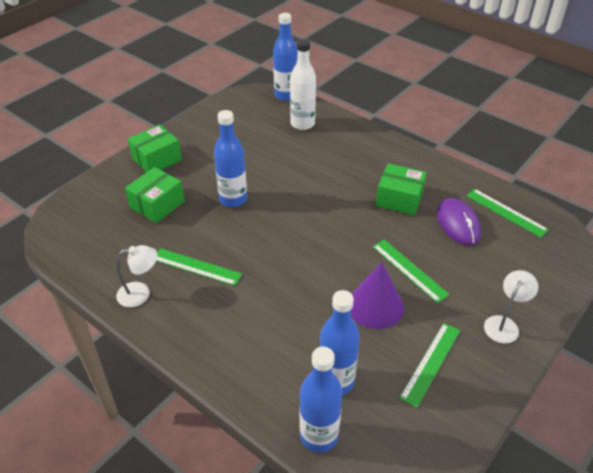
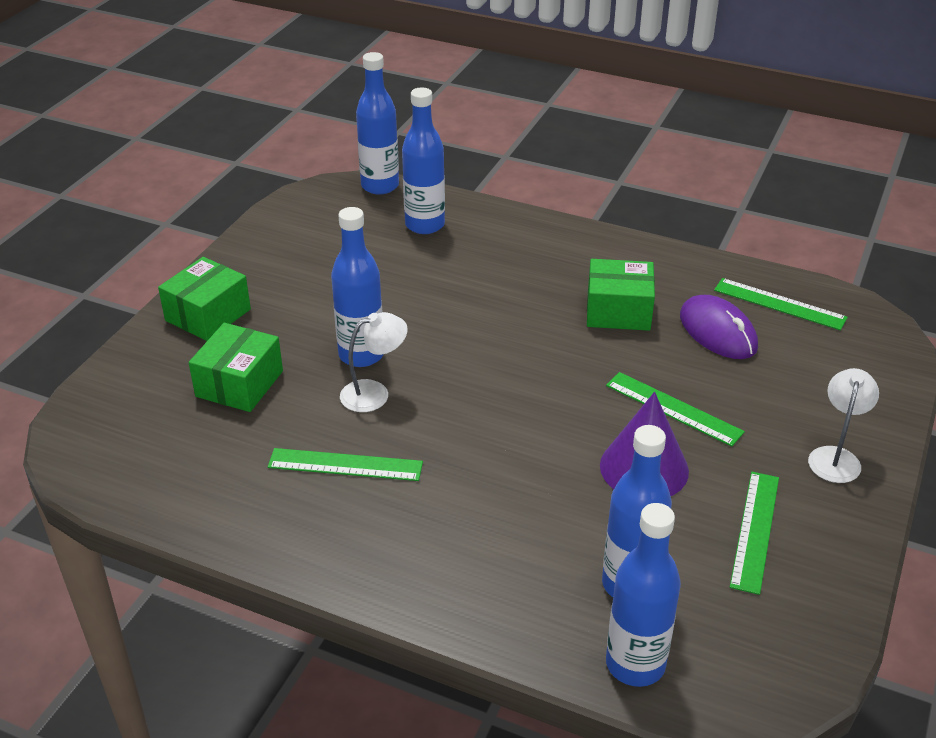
camera: 15 degrees left, 5 degrees down
white lamp [116,245,158,307] -> white lamp moved to [340,312,408,412]
white bottle [290,39,316,130] -> blue bottle [402,87,445,234]

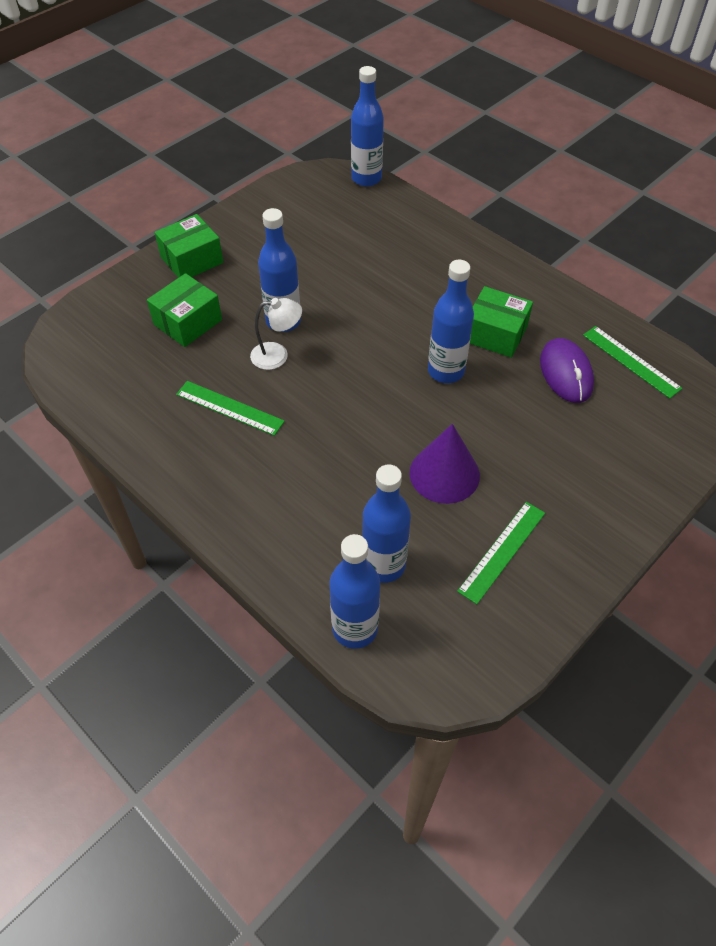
camera: 20 degrees right, 15 degrees up
blue bottle [402,87,445,234] -> blue bottle moved to [428,260,474,383]
green ruler [606,372,745,447] -> none
white lamp [808,368,879,483] -> none

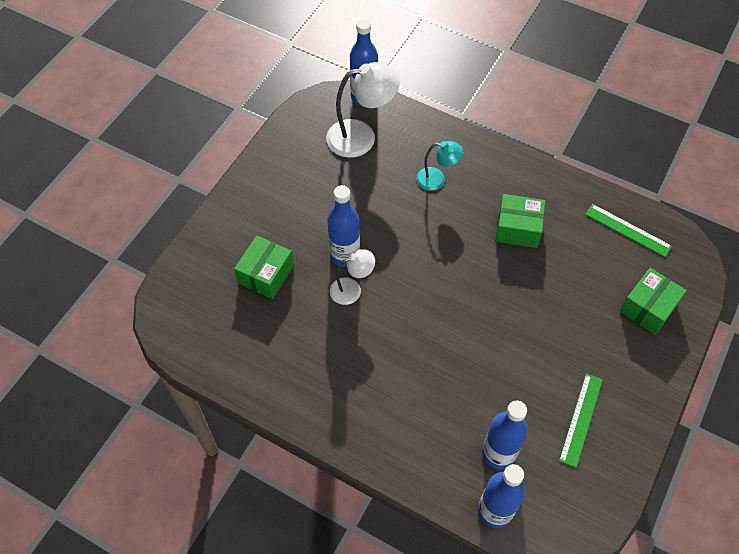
camera: 15 degrees left, 5 degrees up
green box [155,214,223,278] -> green box moved to [620,268,687,335]
green ruler [176,381,285,436] -> none
purple cone [409,424,480,504] -> none
blue bottle [428,260,474,383] -> none
purple mouse [540,338,594,403] -> none
none -> white lamp [326,62,400,158]
none -> turquoise lamp [416,141,463,191]

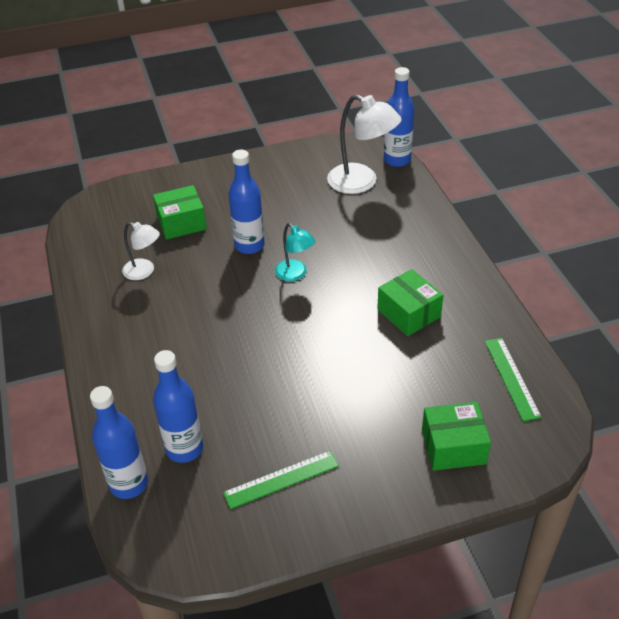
camera: 45 degrees right, 15 degrees down
white lamp [330,249,375,305] -> white lamp moved to [122,222,160,280]
turquoise lamp [416,141,463,191] -> turquoise lamp moved to [275,223,316,281]

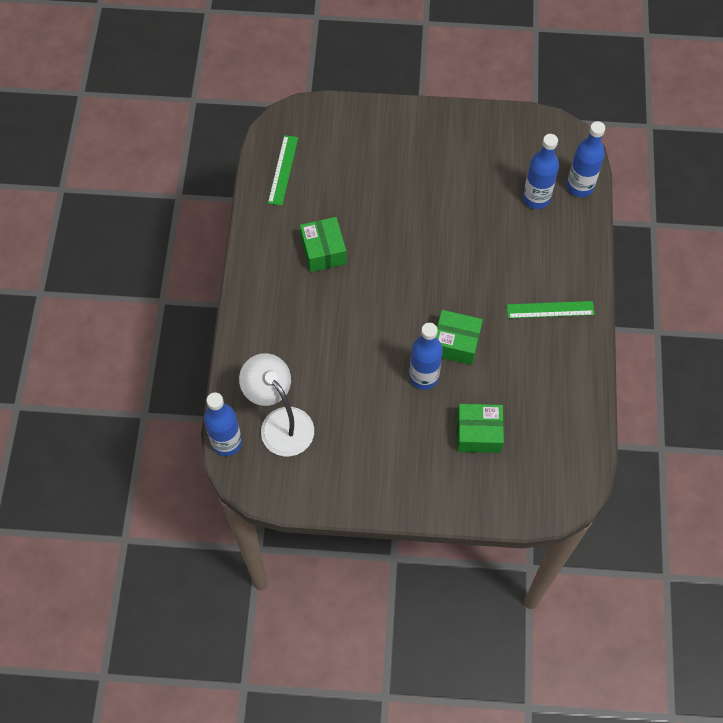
camera: 160 degrees left, 20 degrees up
white lamp [122,222,160,280] -> none
green ruler [223,451,339,509] -> green ruler moved to [507,301,595,318]
turquoise lamp [275,223,316,281] -> none
green box [422,402,491,471] -> green box moved to [436,310,483,365]

